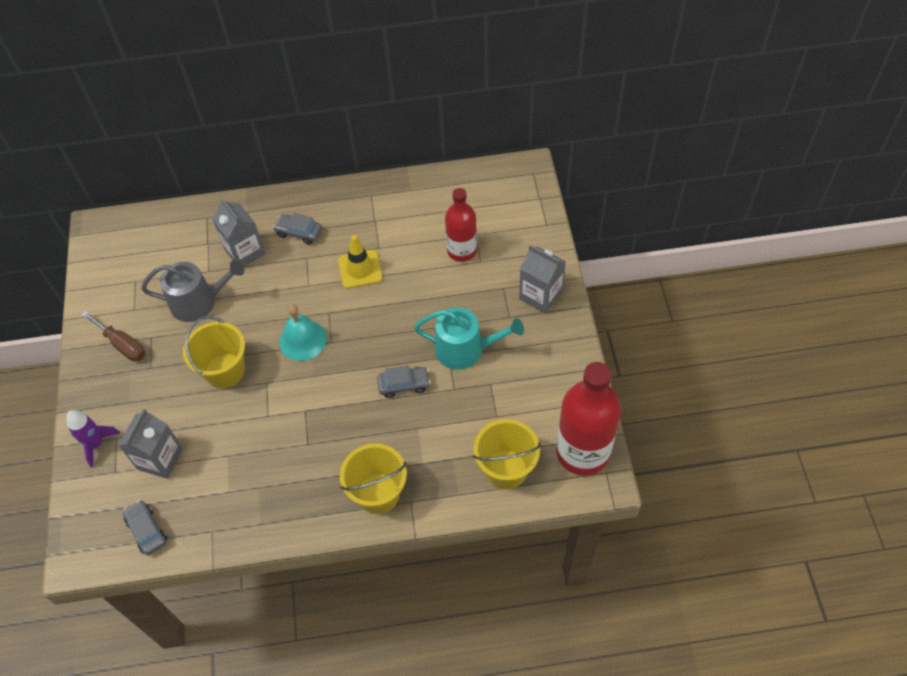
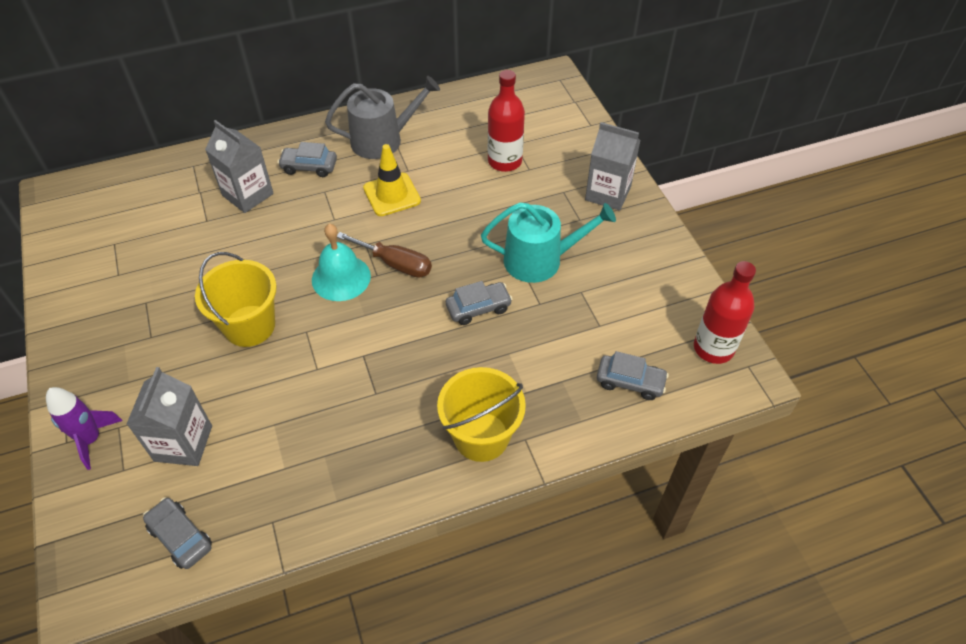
camera: 15 degrees left, 5 degrees down
brown screwdriver [81,311,145,361] -> brown screwdriver moved to [337,232,432,278]
grey watering can [141,260,244,322] -> grey watering can moved to [325,76,440,159]
yellow bucket [473,419,541,489] -> grey car [597,351,669,400]
red bottle [556,362,621,476] -> red bottle [694,261,756,364], size x0.63

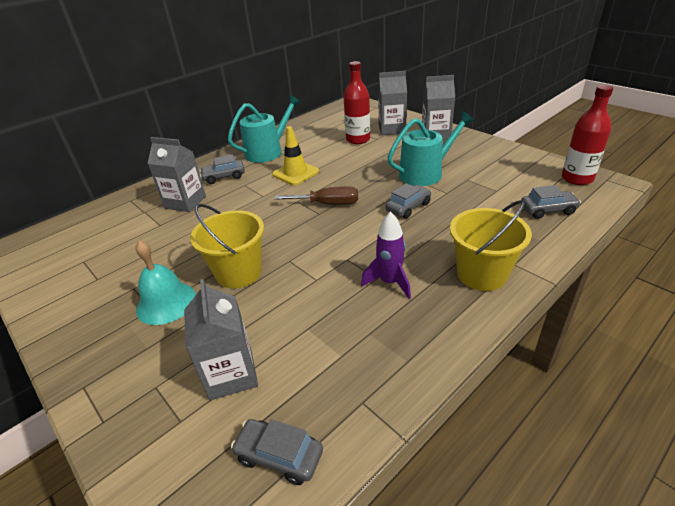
camera: 20 degrees left, 15 degrees down
purple rocket [46,387,123,470] -> purple rocket moved to [361,211,411,299]
turquoise bell [312,224,371,301] -> turquoise bell moved to [135,240,196,325]
grey watering can [325,76,440,159] -> turquoise watering can [228,95,301,163]
none -> grey carton [378,71,407,135]

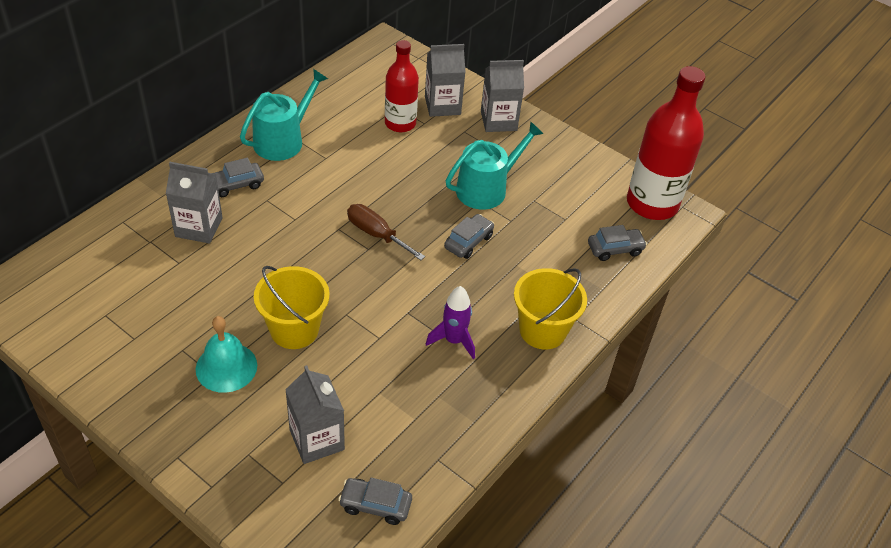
camera: 15 degrees left, 10 degrees up
yellow traffic cone [272,126,319,185] -> none
brown screwdriver [275,186,358,205] -> brown screwdriver turned 135 degrees counterclockwise [347,204,425,260]
red bottle [562,85,613,185] -> red bottle [627,66,705,220], size x1.60

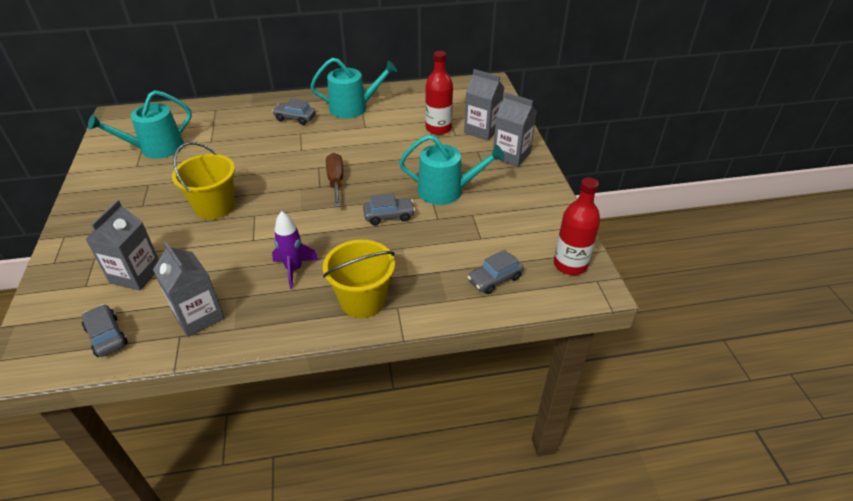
camera: 45 degrees right, 5 degrees down
grey carton [166,162,222,244] -> grey carton moved to [153,242,224,337]
turquoise bell [195,316,257,393] -> none
grey car [588,225,647,261] -> grey car turned 120 degrees clockwise [467,250,524,294]
red bottle [627,66,705,220] -> red bottle [554,177,600,275], size x0.63
none -> turquoise watering can [88,90,192,159]

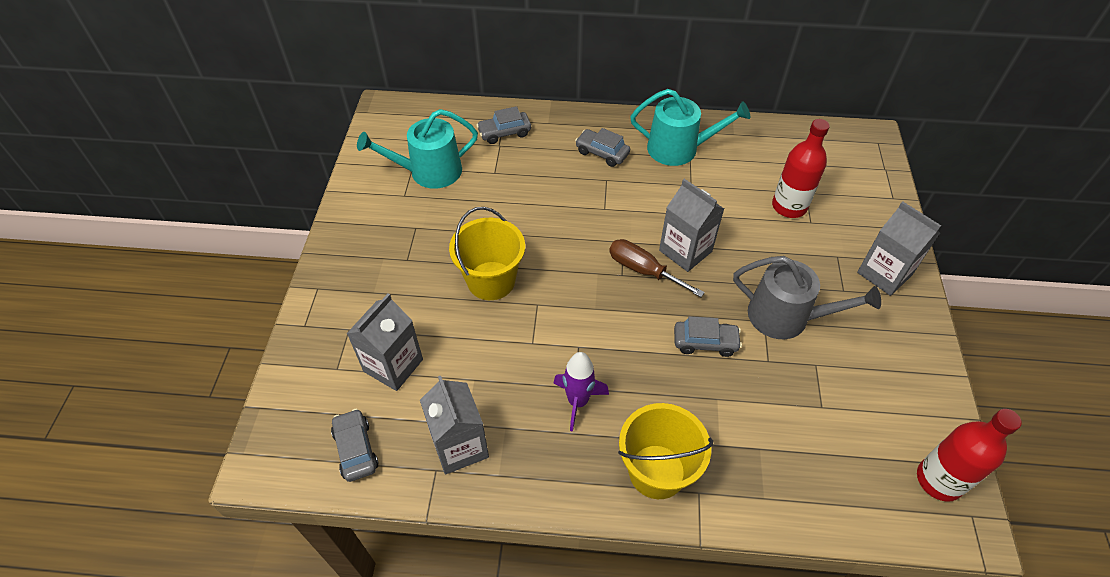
camera: 15 degrees right, 10 degrees up
brown screwdriver [326,153,343,207] -> brown screwdriver turned 60 degrees counterclockwise [609,239,705,297]
turquoise watering can [399,135,505,205] -> grey watering can [733,256,881,339]
grey carton [464,69,505,141] -> grey carton moved to [659,179,724,272]
grey car [467,250,524,294] -> grey car moved to [477,106,531,144]

